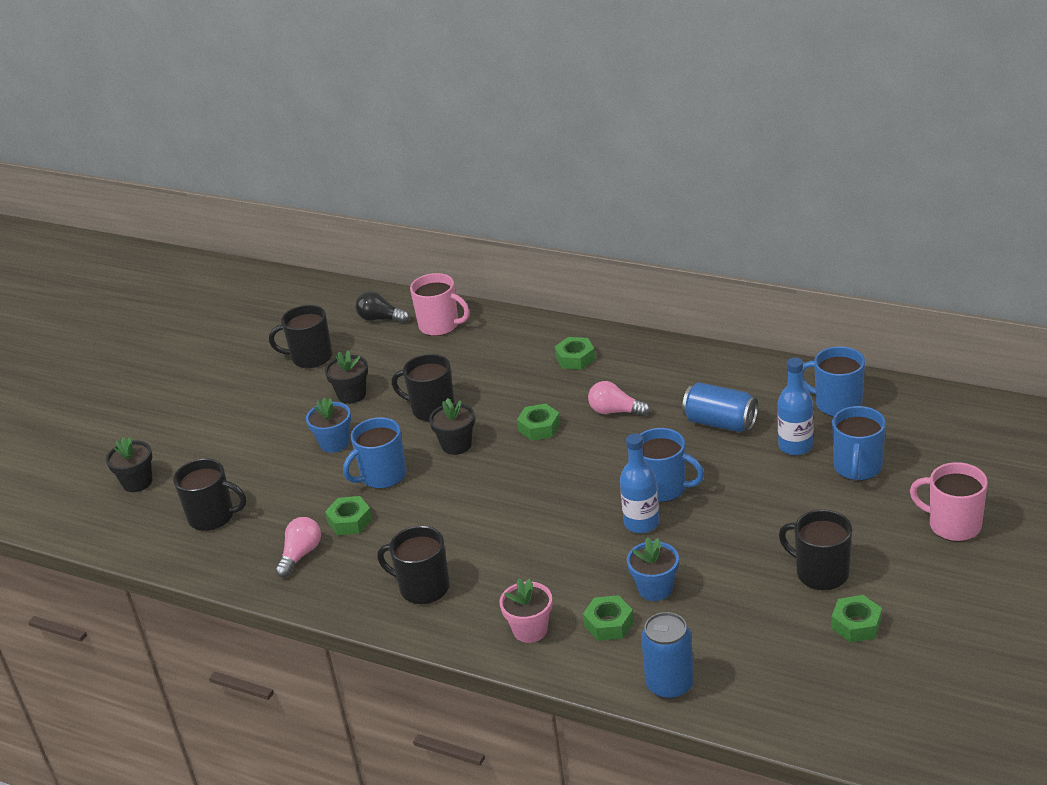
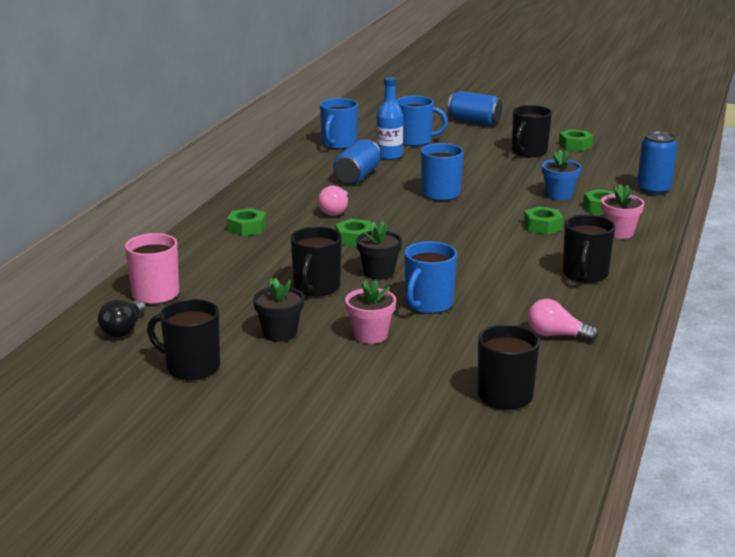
camera: 100 degrees left, 10 degrees down
black flower pot [106,437,152,492] -> none
black mug [269,305,332,368] -> black mug turned 120 degrees clockwise [147,299,220,380]
blue flower pot [306,398,351,453] -> pink flower pot [345,279,396,344]
green nut [325,496,372,535] -> green nut moved to [524,206,563,235]
blue mug [343,417,407,489] -> blue mug turned 75 degrees clockwise [404,241,457,314]
blue bottle [620,433,659,533] -> none
pink mug [910,462,988,541] -> blue can [447,91,502,126]

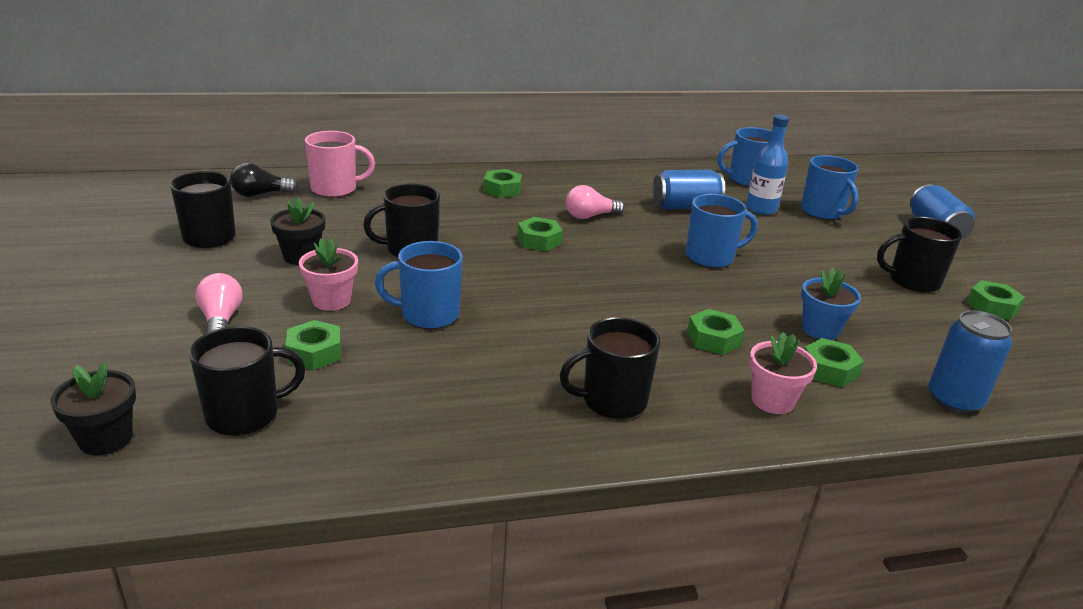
camera: 55 degrees right, 5 degrees up
black flower pot [356,221,402,280] -> black flower pot moved to [50,362,136,456]
pink light bulb [528,299,598,342] -> pink light bulb moved to [195,273,242,334]
none -> green nut [285,320,341,370]

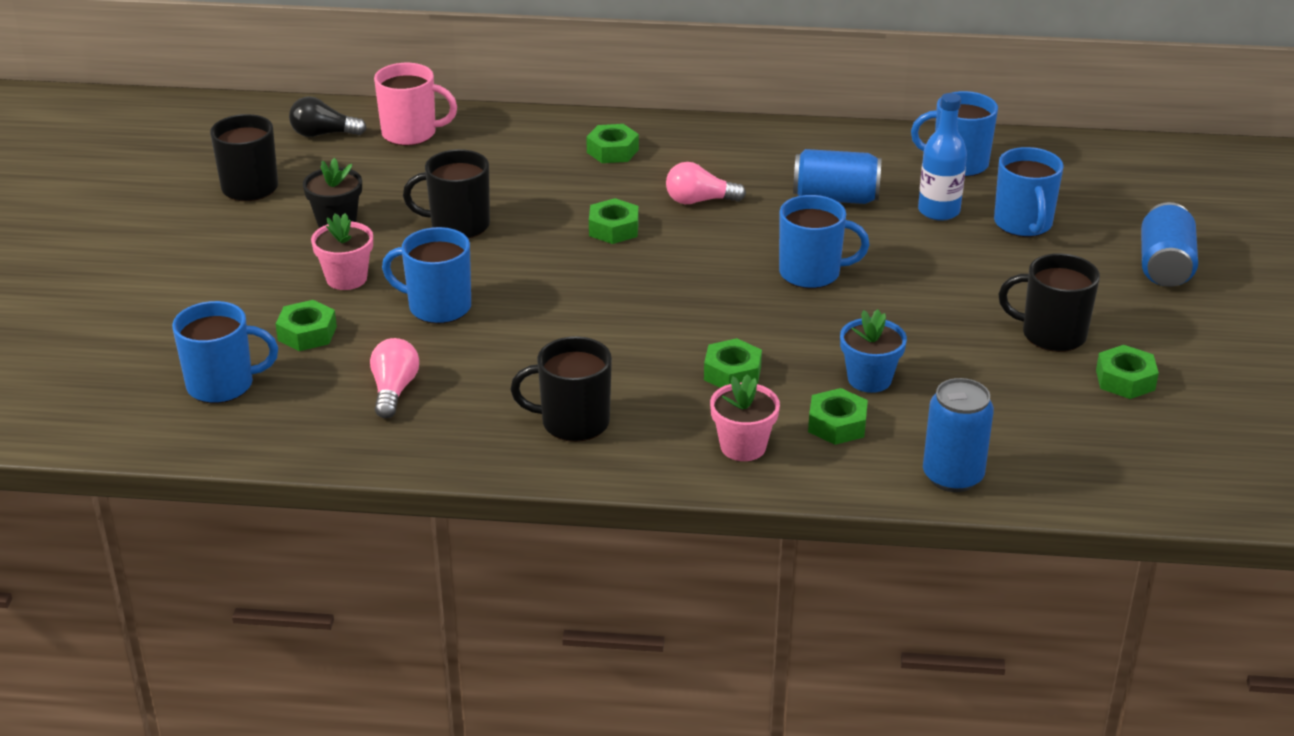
camera: 20 degrees right, 5 degrees up
black flower pot [50,362,136,456] -> none
black mug [189,326,305,436] -> blue mug [172,301,278,403]
pink light bulb [195,273,242,334] -> pink light bulb moved to [370,338,419,418]

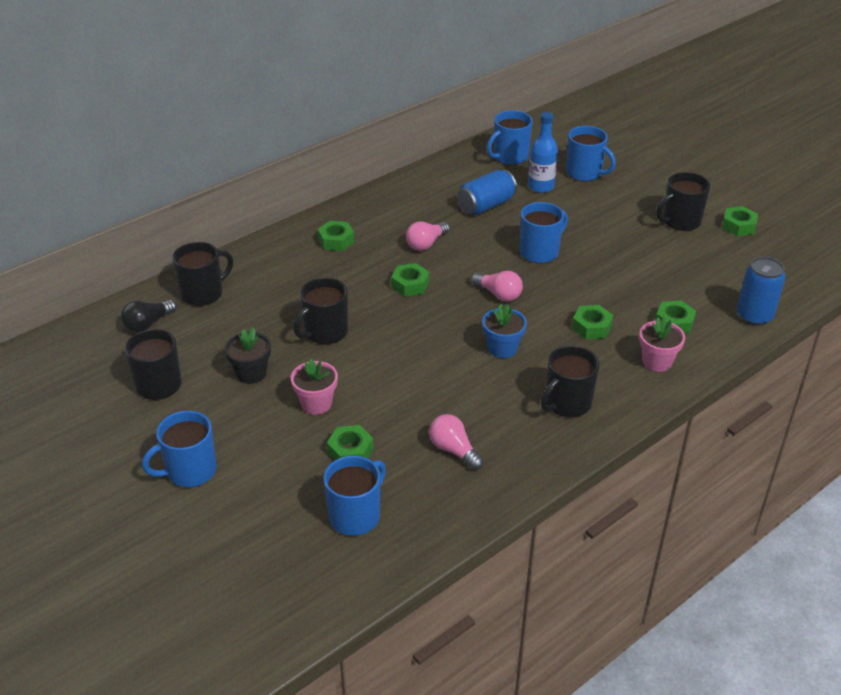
camera: 45 degrees left, 5 degrees up
pink mug [374,63,457,146] -> black mug [172,242,233,306]
blue mug [382,227,471,324] -> blue mug moved to [142,411,217,488]
blue flower pot [840,309,907,393] -> blue flower pot moved to [482,304,527,358]
blue can [1141,202,1198,287] -> none
none -> pink light bulb [471,271,523,302]

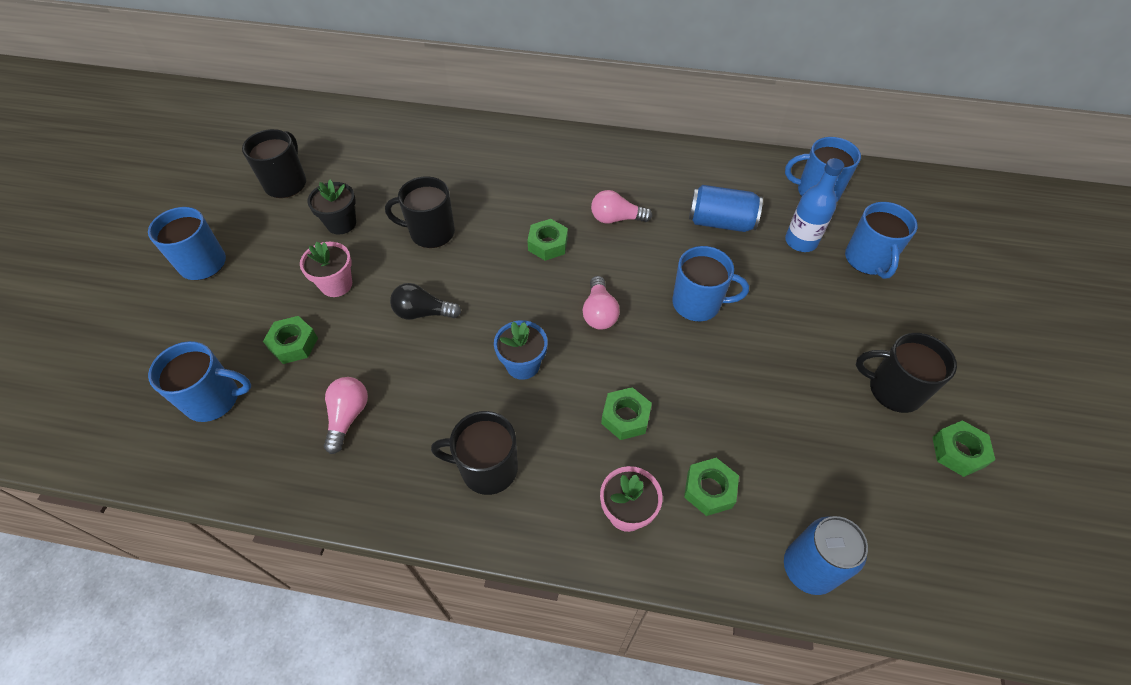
camera: 50 degrees right, 15 degrees up
black light bulb [121,300,177,333] -> black light bulb moved to [390,283,461,320]
black mug [172,242,233,306] -> none
green nut [318,221,355,251] -> none

